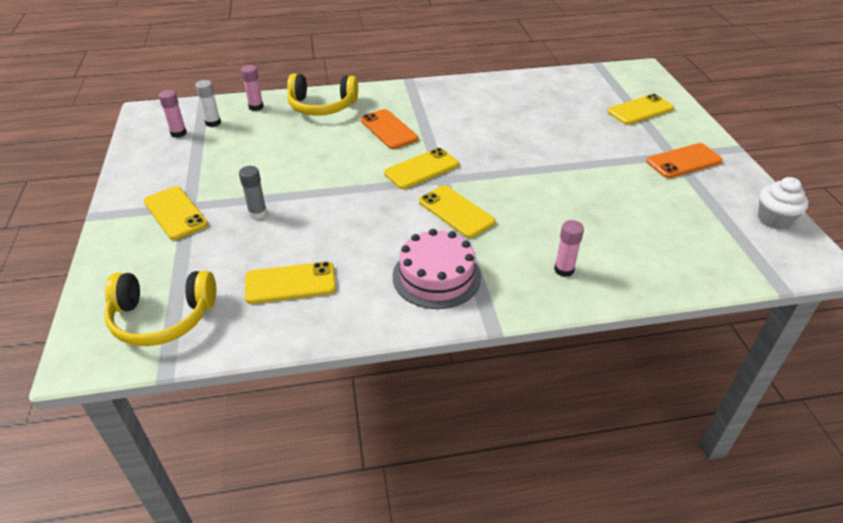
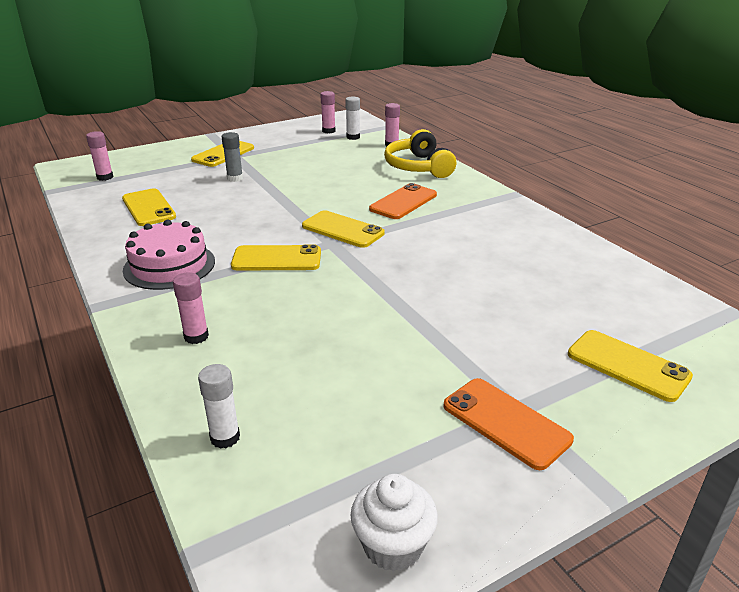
camera: 70 degrees right, 10 degrees down
yellow headphones [104,271,216,346] -> pink glue stick [86,131,114,181]
yellow phone [419,185,496,238] -> yellow phone turned 60 degrees clockwise [231,244,321,271]
none -> white glue stick [198,364,240,449]

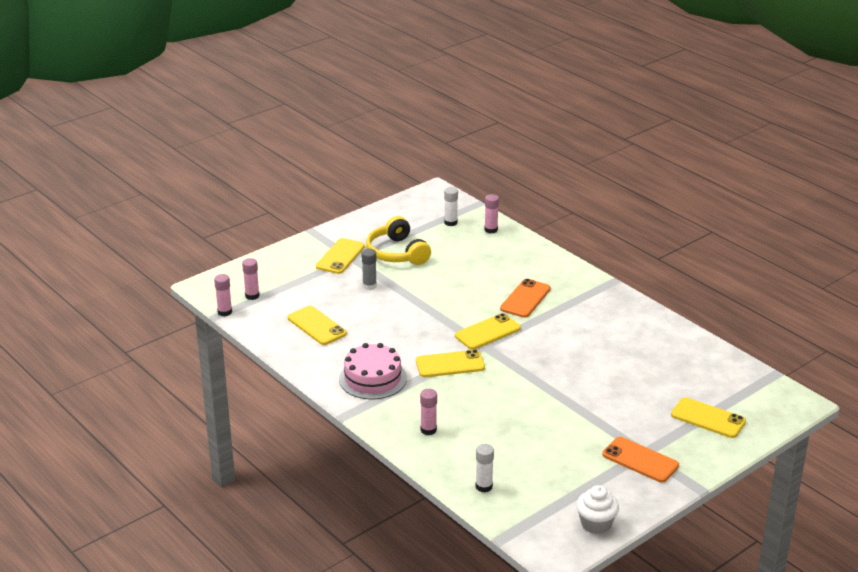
camera: 10 degrees left, 0 degrees up
yellow phone [302,210,385,248] -> yellow phone turned 60 degrees counterclockwise [455,313,521,350]
pink glue stick [320,91,335,134] -> pink glue stick moved to [214,274,232,317]
yellow headphones [384,129,456,178] -> yellow headphones moved to [366,216,431,265]

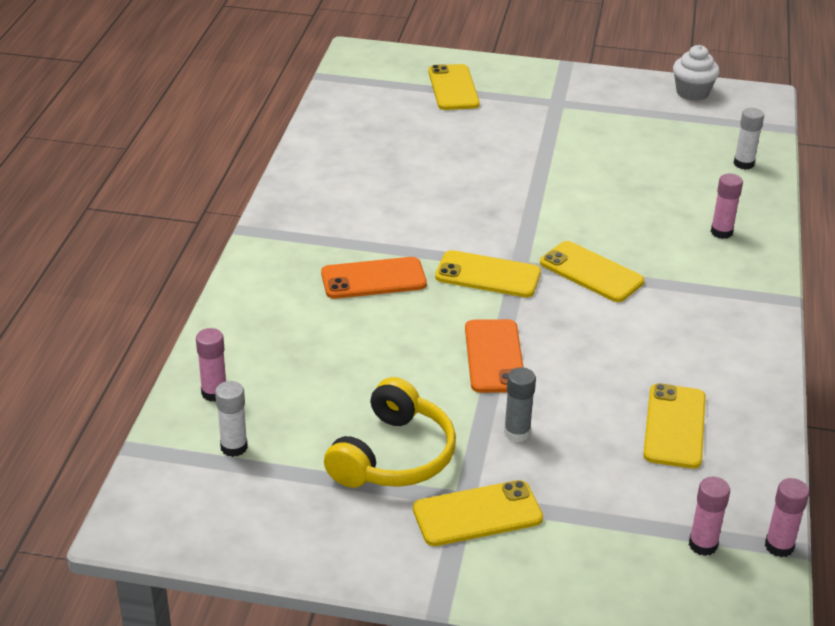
camera: 130 degrees left, 5 degrees up
pink cake [339,343,407,399] -> none
orange phone [602,437,679,483] -> orange phone moved to [465,319,523,393]

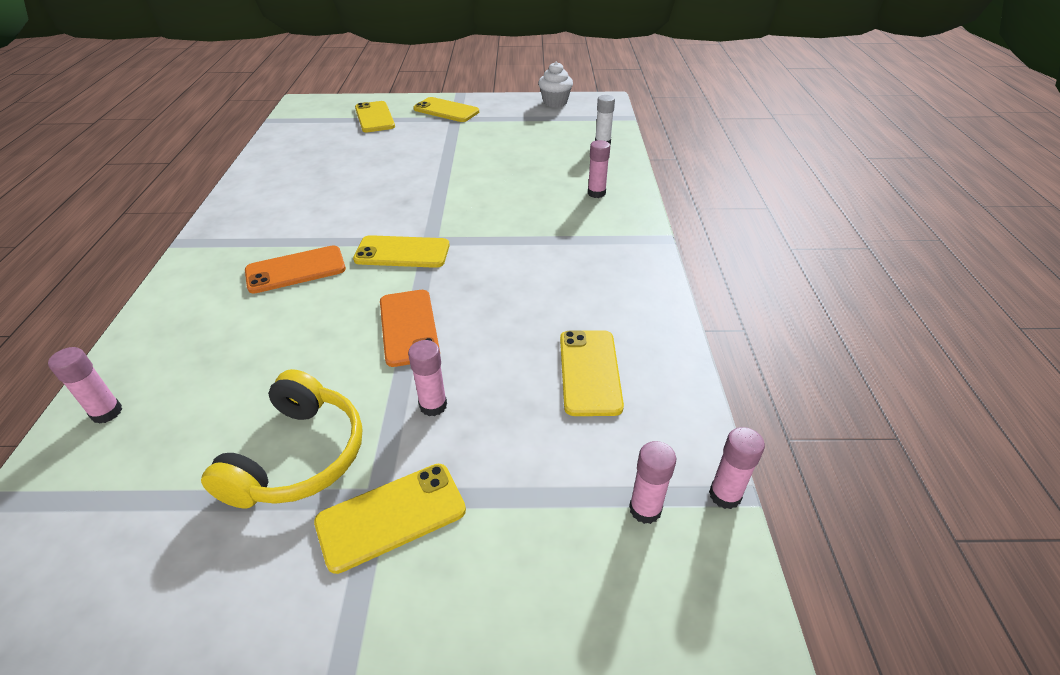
camera: 10 degrees left, 5 degrees up
white glue stick [215,381,248,457] -> none
grey glue stick [504,367,536,442] -> pink glue stick [408,340,447,416]
yellow phone [540,241,644,302] -> yellow phone moved to [413,97,479,122]

